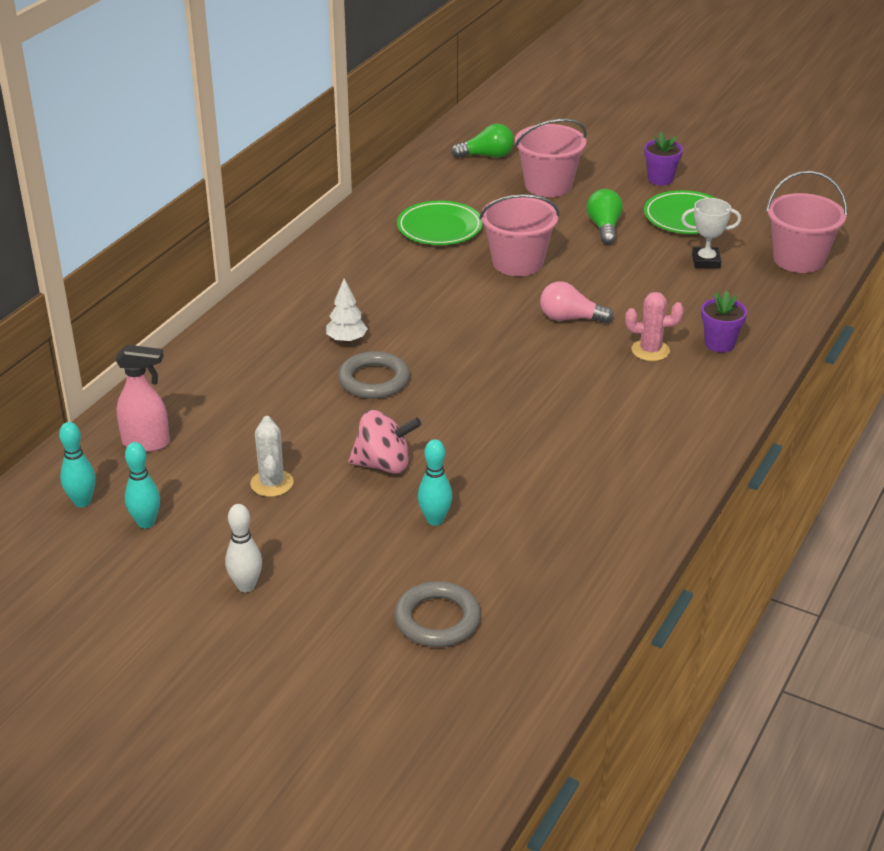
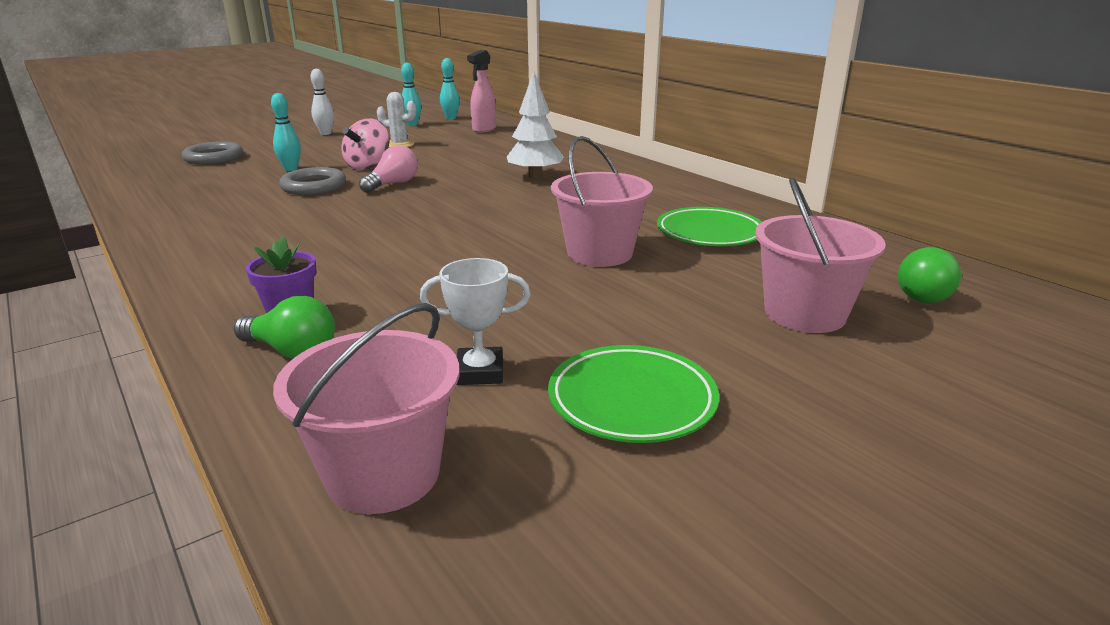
camera: 115 degrees right, 10 degrees down
white tree [326,279,368,343] -> white tree [507,71,564,179], size x1.55
grey ring [338,351,410,399] -> grey ring moved to [279,167,346,195]
pink light bulb [540,281,614,323] -> pink light bulb moved to [359,145,418,193]
green light bulb [587,189,623,245] -> green light bulb moved to [234,296,335,359]
pink cactus [625,292,684,361] -> none
purple flower pot [644,132,683,185] -> none
white trophy [681,198,741,268] -> white trophy turned 60 degrees clockwise [420,258,531,385]

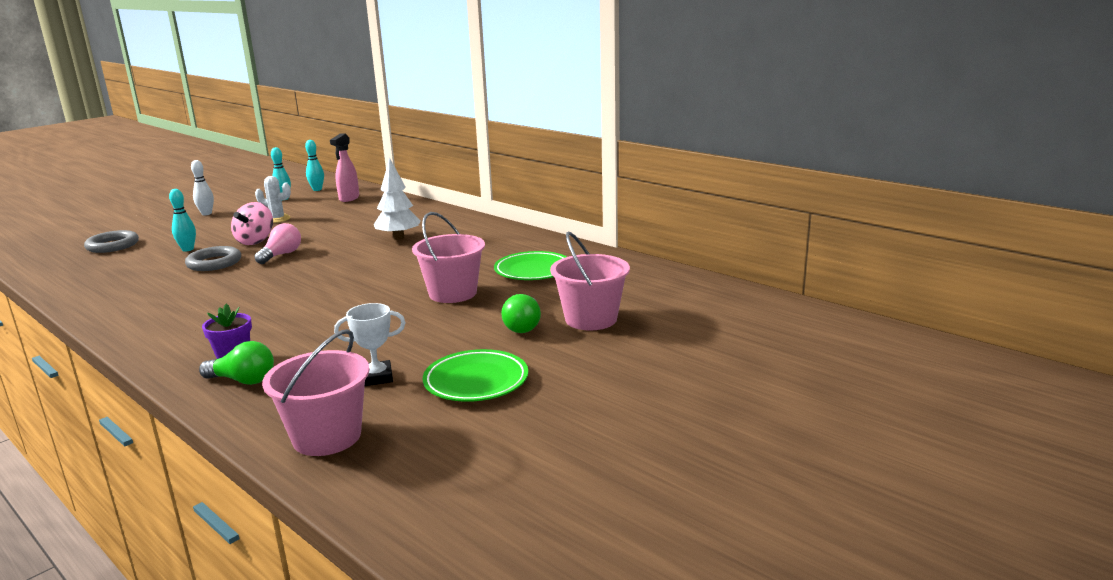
camera: 10 degrees left, 5 degrees down
green light bulb [898,247,961,303] -> green light bulb moved to [501,294,541,333]

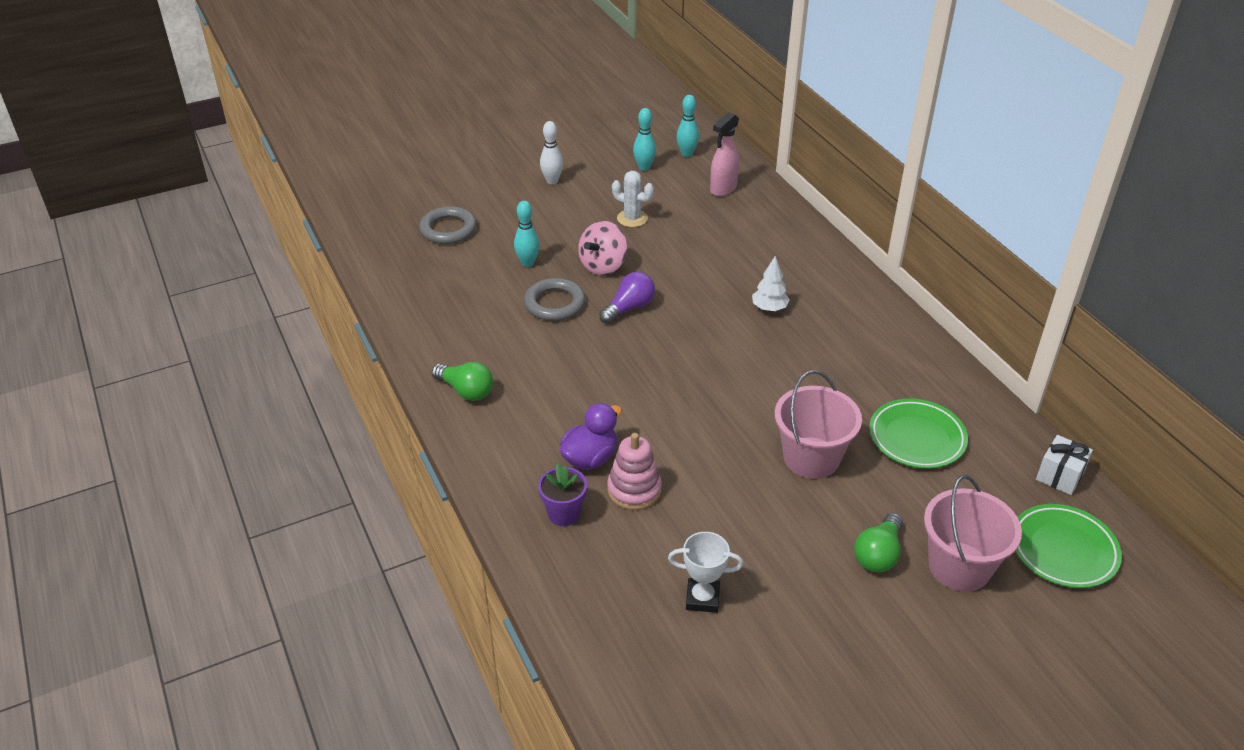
camera: 20 degrees right, 20 degrees up
green light bulb [199,341,274,385] -> green light bulb moved to [432,362,493,401]
pink light bulb [254,223,301,264] -> purple light bulb [599,272,655,324]
pink bucket [262,329,370,456] -> none
white tree [374,158,421,240] -> white tree [752,256,790,311], size x0.65
green plate [423,349,528,402] -> green plate moved to [1015,504,1122,588]
none -> purple duck [560,403,622,470]
none -> pink stacking toy [607,433,662,510]
none -> white gift [1036,435,1093,495]

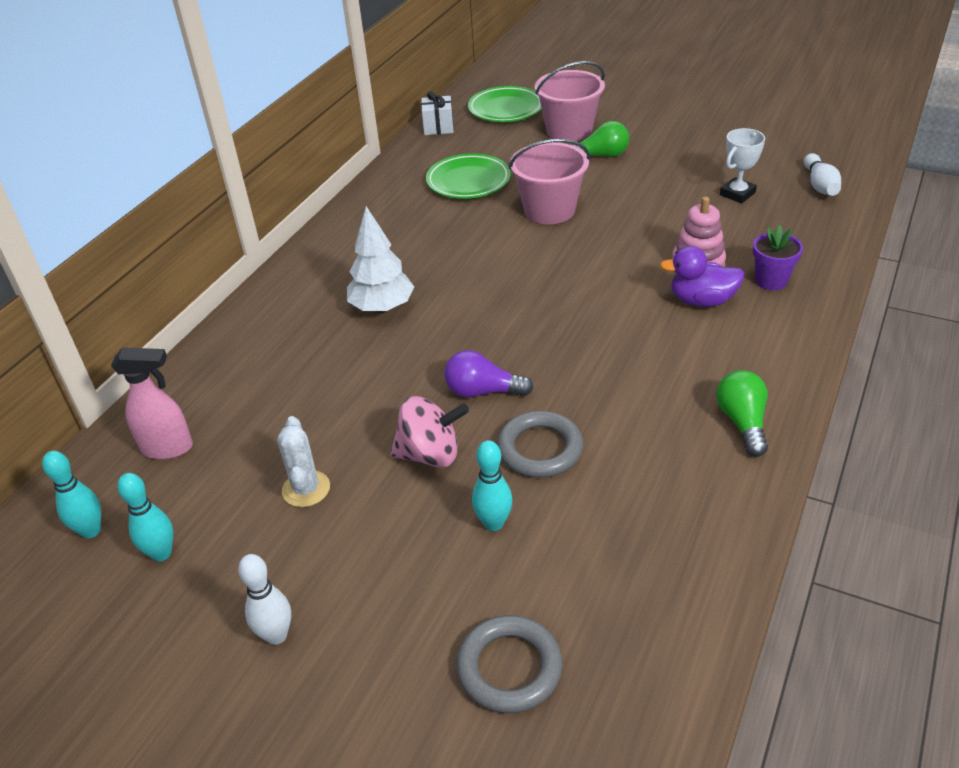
camera: 125 degrees left, 0 degrees up
white trophy [668,532,743,613] -> white trophy turned 75 degrees clockwise [720,128,765,203]
white tree [752,256,790,311] -> white tree [347,206,414,313], size x1.55
none -> white bowling pin [804,153,841,196]

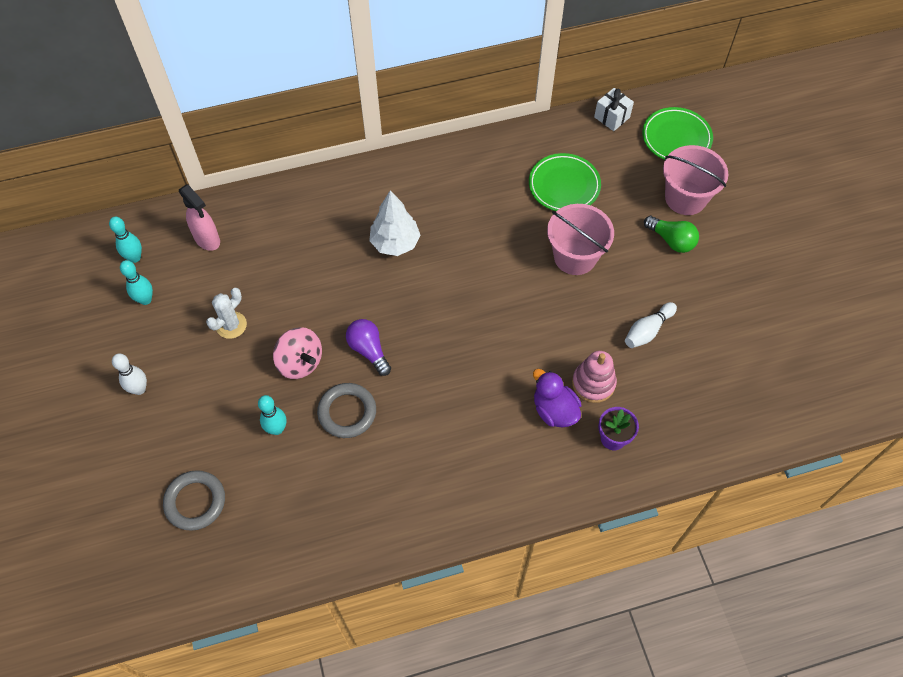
camera: 45 degrees right, 20 degrees up
green light bulb [716,370,768,457] -> none
white trophy [720,128,765,203] -> none
white bowling pin [804,153,841,196] -> white bowling pin moved to [625,302,677,348]

